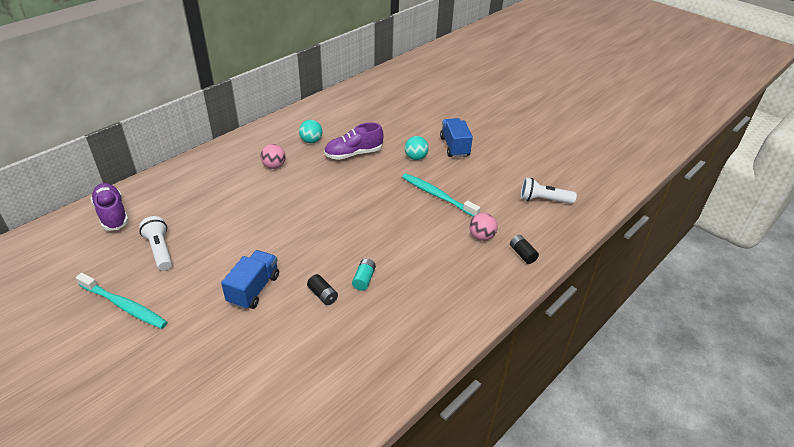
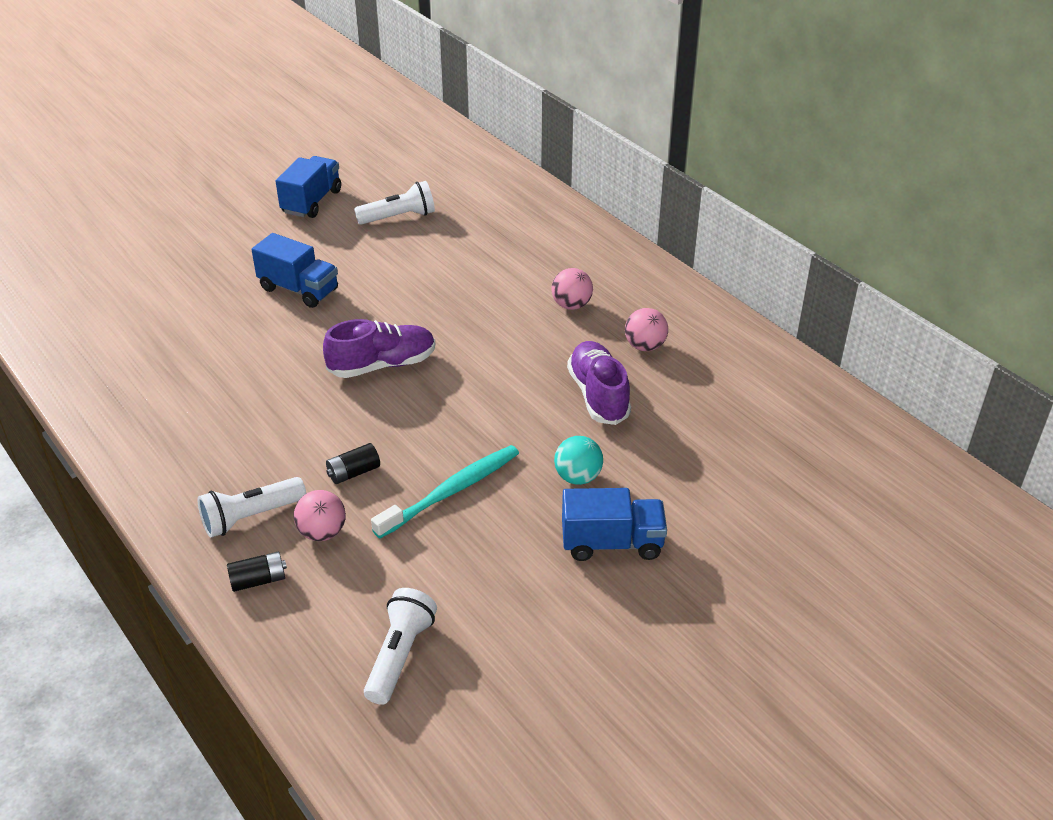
camera: 100 degrees right, 0 degrees up
turquoise toothbrush [76,273,168,329] -> blue truck [276,156,341,218]
purple shoe [90,183,129,231] -> purple shoe moved to [323,319,435,378]
turquoise ball [299,120,322,143] -> pink ball [625,308,668,351]
black battery [307,274,338,305] -> black battery moved to [326,443,380,484]
turquoise battery [352,259,376,291] -> none
none -> white flashlight [198,477,306,538]

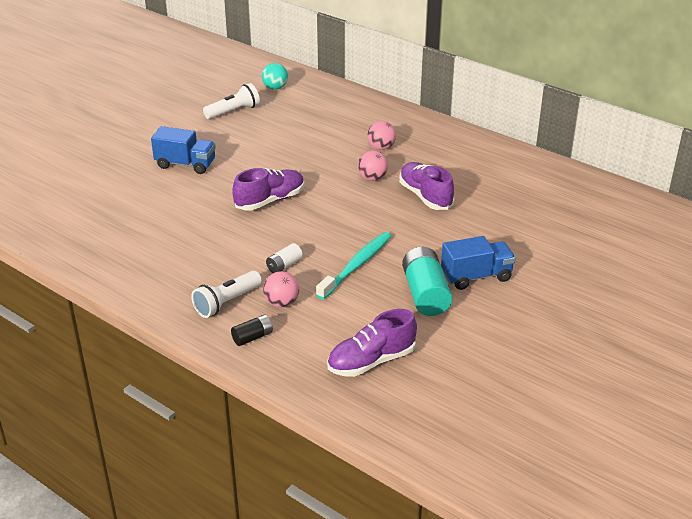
camera: 15 degrees left, 5 degrees down
blue truck [276,156,341,218] -> none
black battery [326,443,380,484] -> white battery [266,243,303,273]
white flashlight [364,588,437,705] -> purple shoe [327,309,417,377]
turquoise ball [554,436,603,485] -> turquoise ball moved to [262,63,288,90]
pink ball [625,308,668,351] -> pink ball moved to [358,150,388,181]
none -> turquoise battery [402,247,452,316]

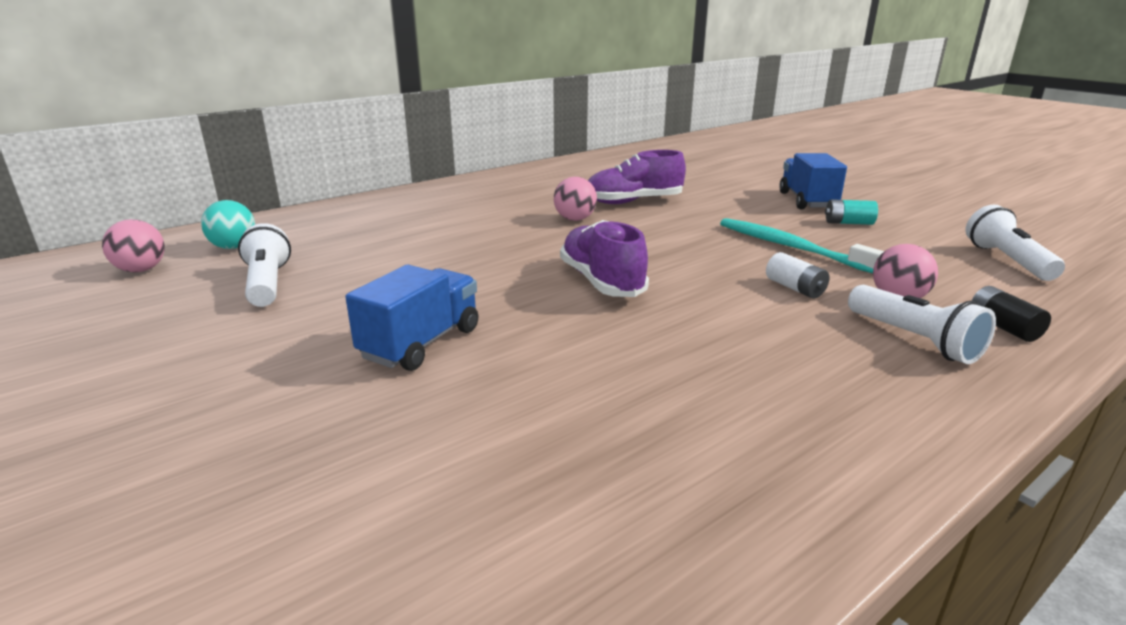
camera: 75 degrees left, 10 degrees down
purple shoe [327,309,417,377] -> white flashlight [966,204,1065,281]
pink ball [367,121,396,150] -> pink ball moved to [102,219,165,272]
turquoise battery [402,247,452,316] -> turquoise battery [825,199,878,225], size x0.52

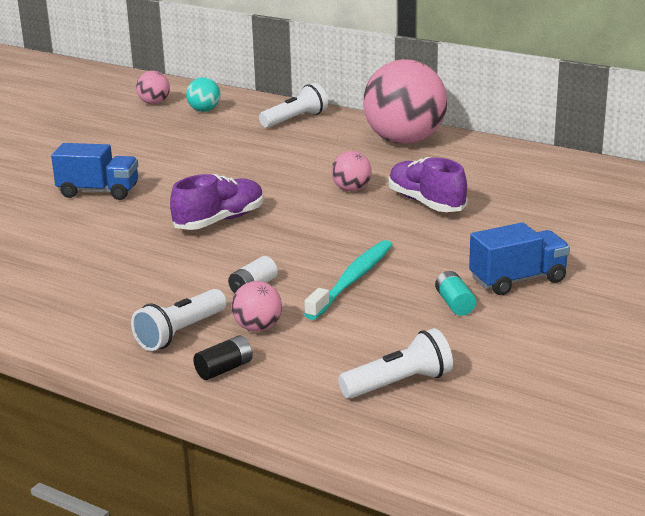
camera: 70 degrees right, 0 degrees up
white flashlight [238,223,291,307] -> white flashlight moved to [259,83,328,128]
none -> pink ball [363,59,447,144]

